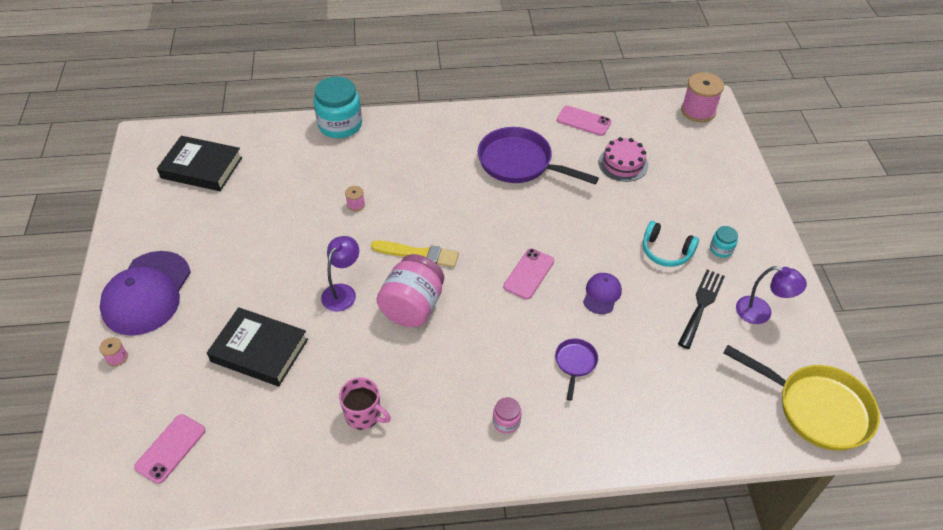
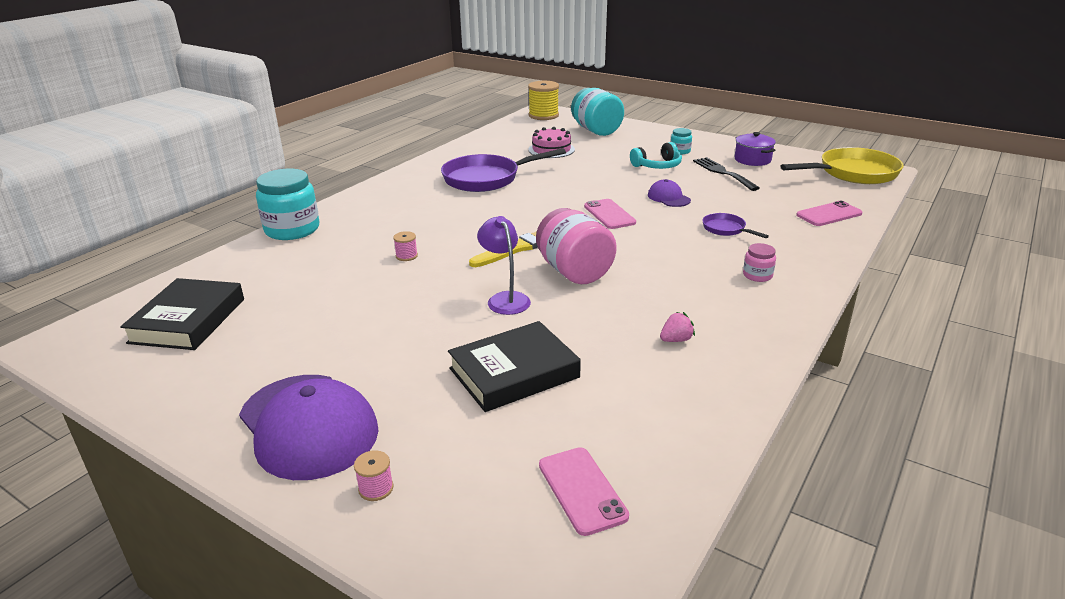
camera: 50 degrees left, 20 degrees down
black book [157,136,242,191] -> black book turned 45 degrees counterclockwise [120,278,244,350]
pink mug [339,377,391,430] -> pink strawberry [660,312,695,342]
pink phone [557,105,611,136] -> pink phone moved to [796,201,862,226]
pink spool [681,72,724,122] -> yellow spool [528,81,559,120]
purple lamp [736,266,807,324] -> purple pot [735,132,776,166]
none -> turquoise jar [571,88,624,136]

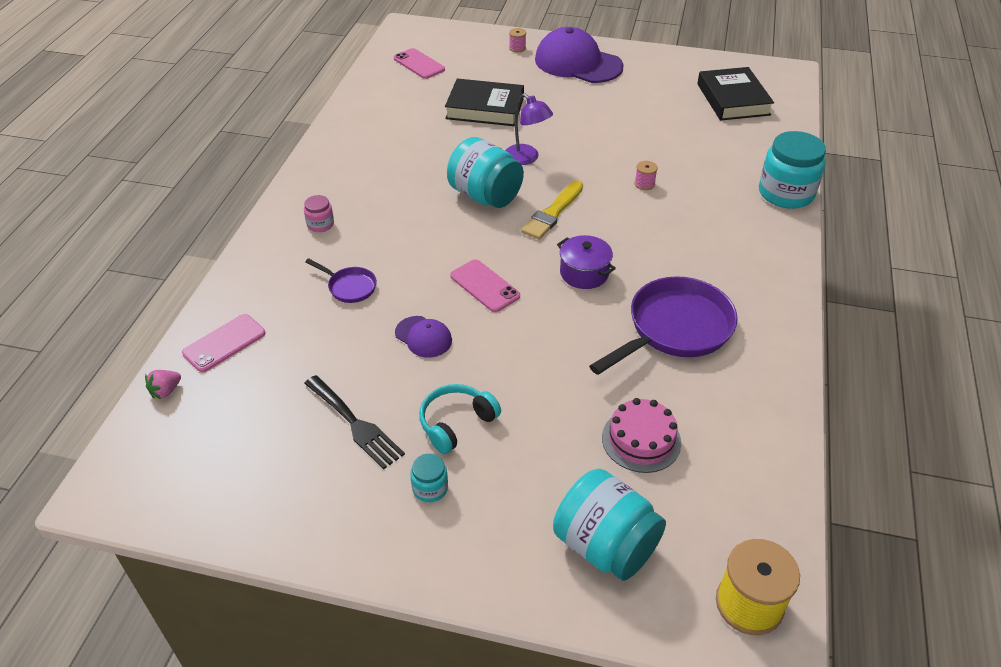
camera: 160 degrees right, 15 degrees up
black book [448,321,581,412] -> black book turned 60 degrees clockwise [445,79,524,126]
pink jar [536,208,617,284] -> turquoise jar [447,137,524,208]
pink strawberry [660,312,695,342] -> pink strawberry moved to [145,370,181,399]
purple pot [735,132,776,166] -> purple pot moved to [557,235,616,289]
yellow pan [780,147,904,184] -> none

